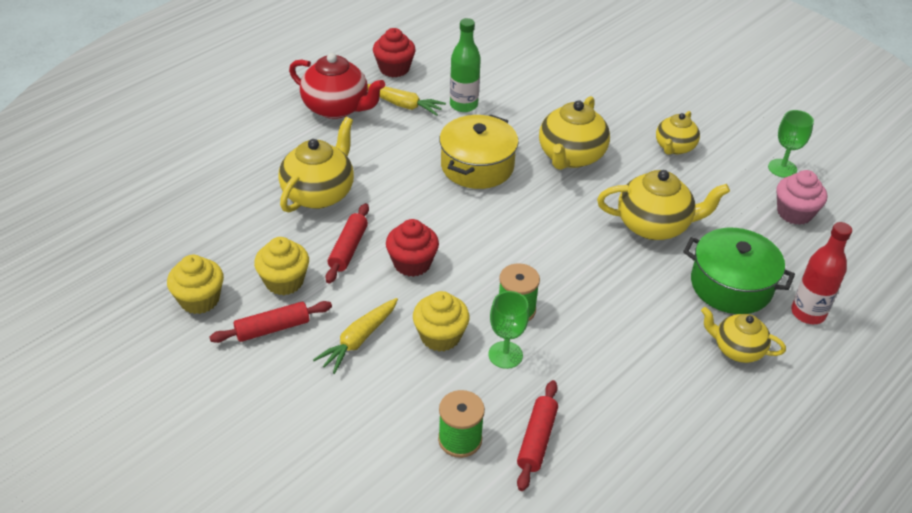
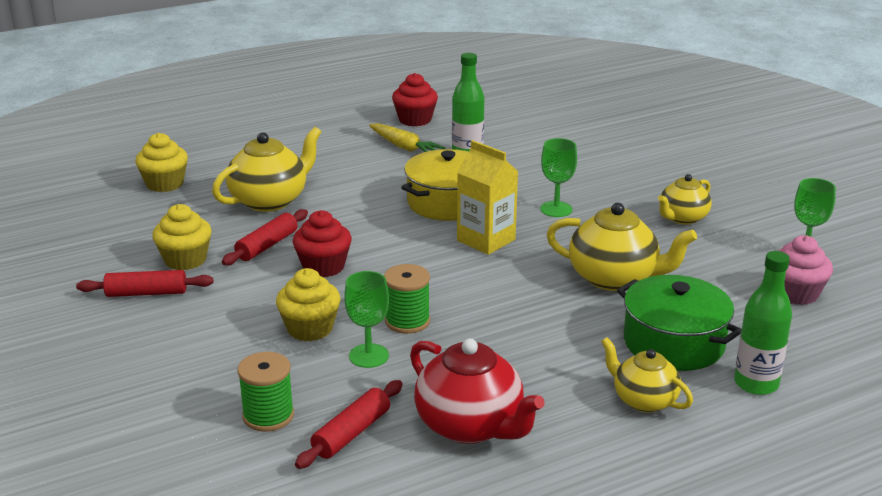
camera: 20 degrees right, 15 degrees down
yellow cupcake [167,255,224,314] -> yellow cupcake moved to [135,133,188,192]
red teapot [289,53,385,119] -> red teapot moved to [410,339,545,444]
yellow carrot [313,298,398,374] -> none
yellow teapot [539,96,610,170] -> green goblet [540,138,577,217]
red bottle [791,222,852,324] -> green bottle [734,251,792,395]
none -> yellow carton [457,140,518,255]

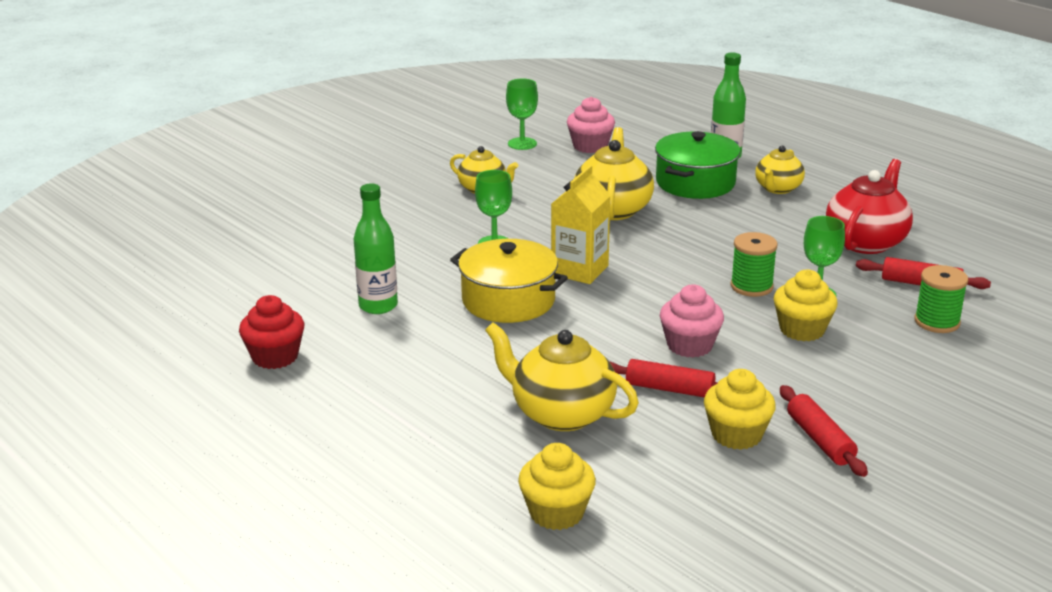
camera: 105 degrees left, 0 degrees up
red cupcake [293,210,352,277] -> pink cupcake [660,284,724,358]
yellow carrot [369,123,446,152] -> none

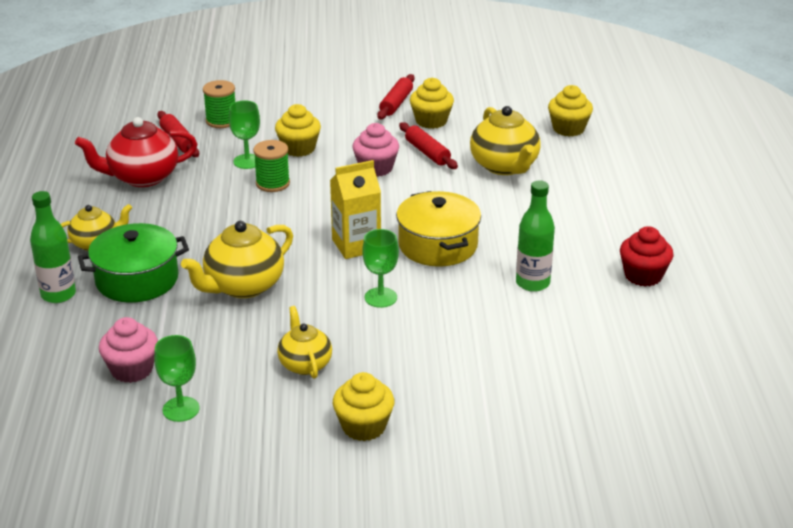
camera: 140 degrees left, 5 degrees up
none -> yellow cupcake [333,372,394,441]

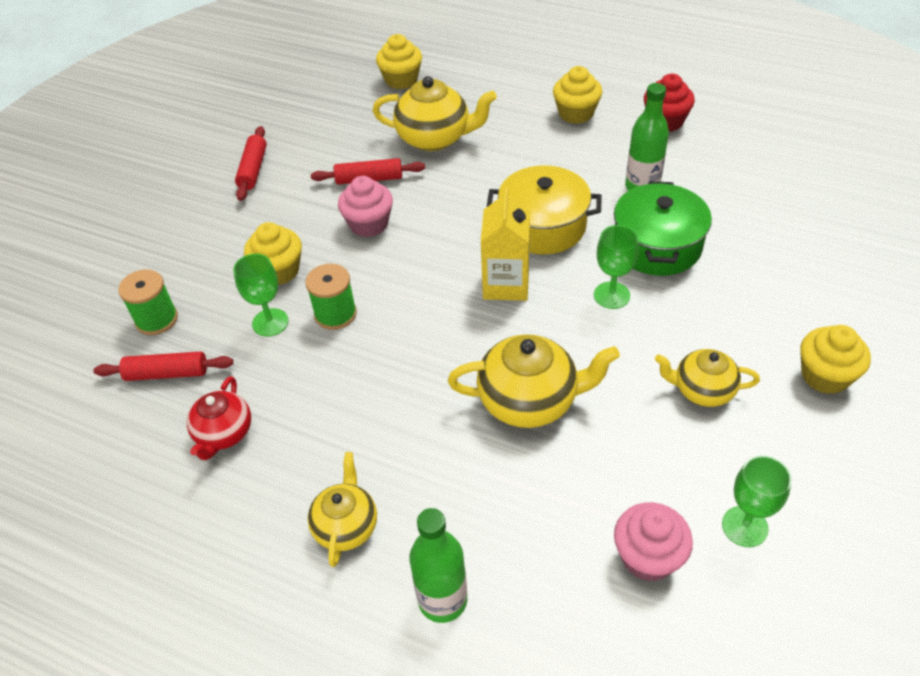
camera: 60 degrees left, 15 degrees up
red teapot [75,117,197,187] -> red teapot [187,376,251,460], size x0.63
green pot [78,223,189,303] -> green pot moved to [614,181,712,276]
yellow teapot [181,221,293,298] -> yellow teapot turned 75 degrees counterclockwise [448,334,620,428]
red rolling pin [377,74,415,119] -> red rolling pin turned 45 degrees clockwise [235,126,267,201]
yellow cupcake [410,78,454,129] -> yellow cupcake moved to [553,66,602,124]

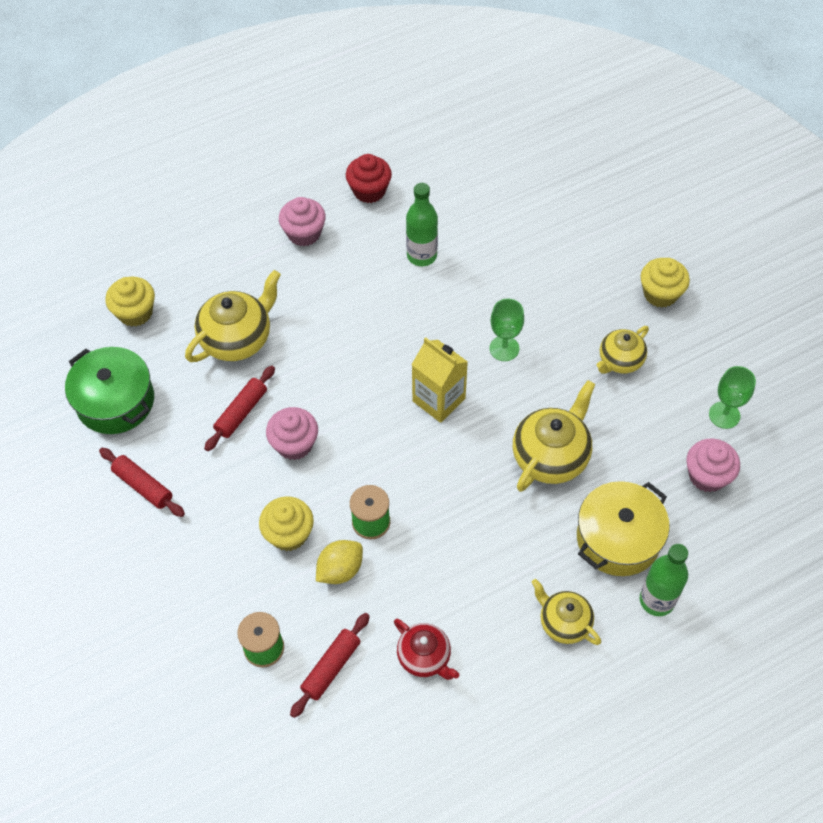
camera: 55 degrees left, 10 degrees up
green goblet [233,254,288,337] -> yellow lemon [316,540,363,584]
yellow pot [487,165,602,254] -> yellow pot moved to [577,481,669,576]
yellow cupcake [553,66,602,124] -> pink cupcake [279,197,326,246]
green pot [614,181,712,276] -> green pot moved to [65,347,154,434]

